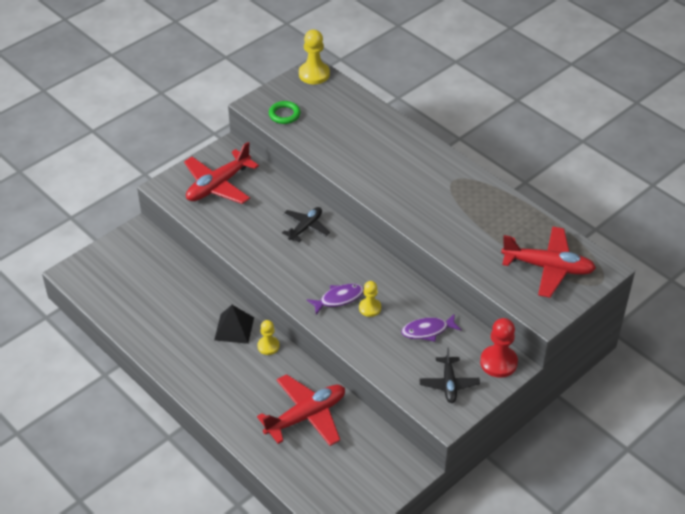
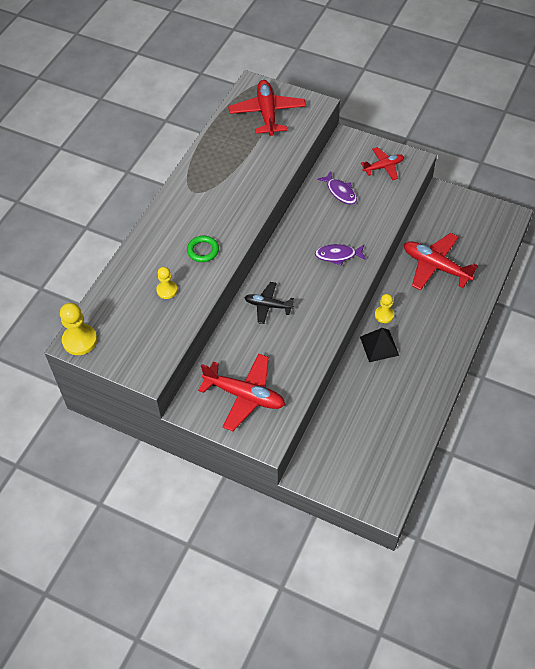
camera: 110 degrees left, 10 degrees up
green ring [269,101,301,124] -> green ring moved to [187,236,219,262]
purple fish [307,284,364,315] -> purple fish turned 45 degrees counterclockwise [315,244,366,266]
yellow pawn [359,281,381,317] -> yellow pawn moved to [156,267,177,299]
black plane [419,348,480,403] -> red plane [361,147,404,180]
red pawn [480,318,518,378] -> none

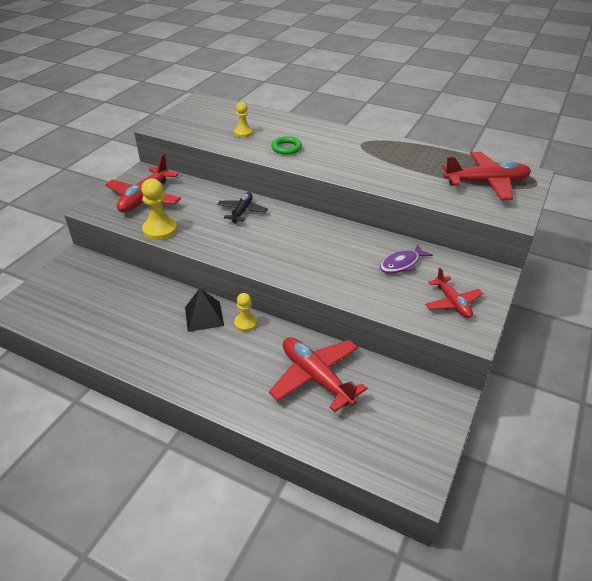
camera: 90 degrees right, 15 degrees down
yellow pawn [60,303,97,355] -> yellow pawn moved to [141,179,177,240]
purple fish [315,244,366,266] -> none
red plane [404,233,478,290] -> red plane turned 75 degrees counterclockwise [269,337,367,412]

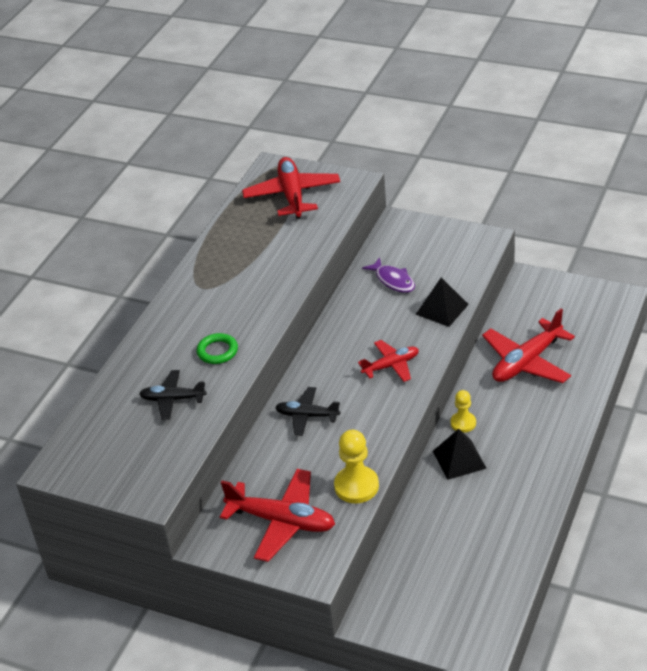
camera: 90 degrees left, 0 degrees up
yellow pawn [234,102,253,137] -> black plane [139,370,207,420]
red plane [425,268,483,318] -> red plane moved to [358,340,419,382]
none -> black pyramid [416,277,469,327]

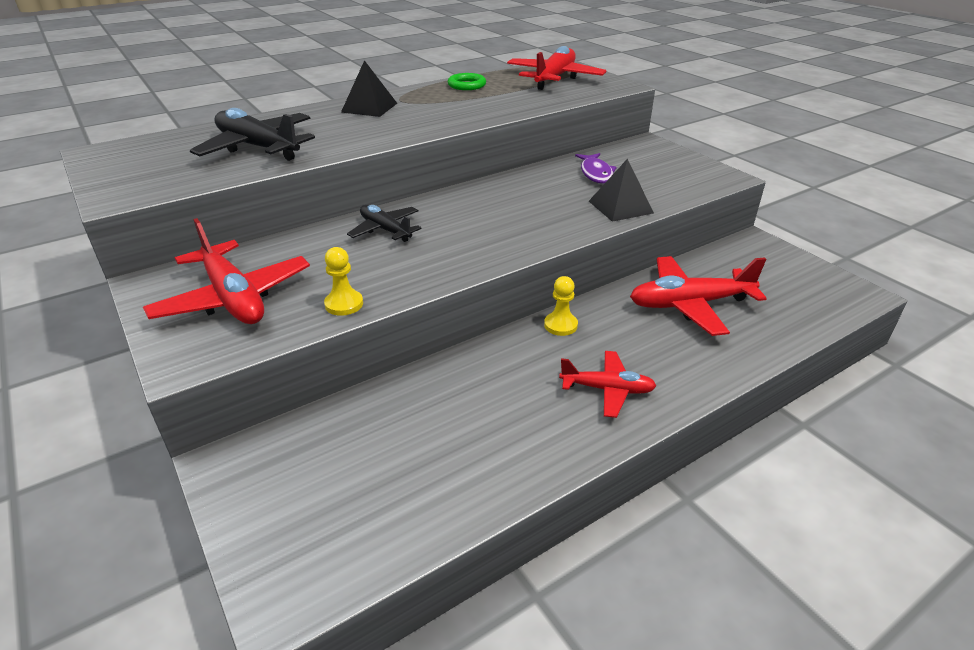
camera: 30 degrees right, 5 degrees down
black plane [139,370,207,420] -> black plane [190,108,315,161], size x1.66
green ring [197,333,238,364] -> green ring moved to [448,73,486,90]
yellow pawn [334,430,379,503] -> yellow pawn [324,247,363,316], size x0.62
red plane [358,340,419,382] -> red plane moved to [559,351,656,418]
black pyramid [433,429,487,480] -> black pyramid moved to [341,60,397,117]

